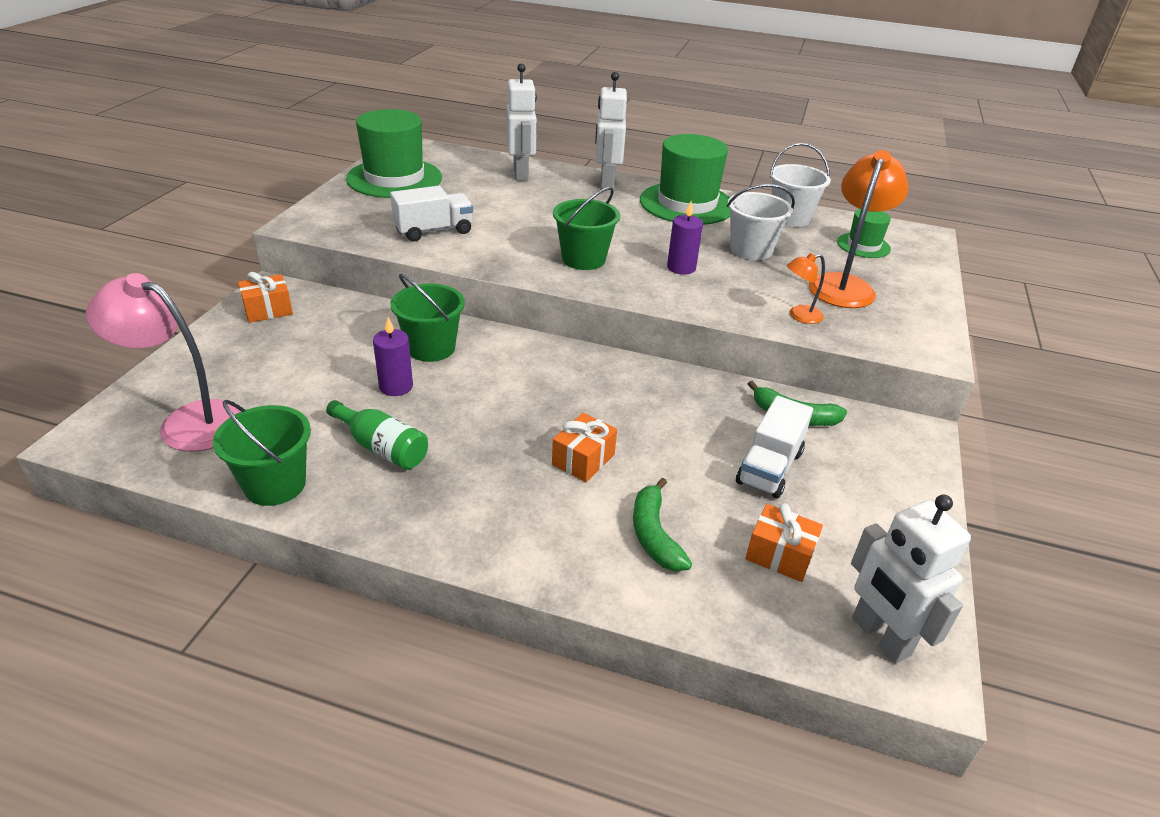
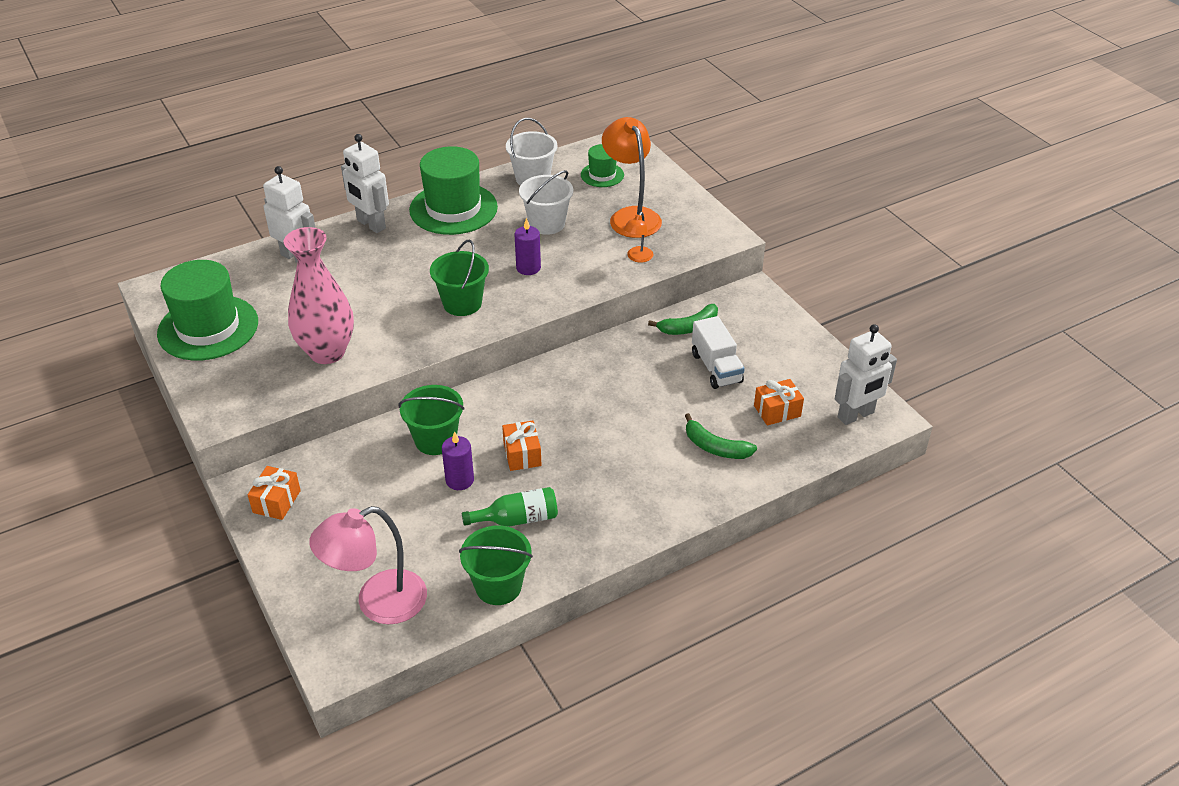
camera: 45 degrees left, 5 degrees up
white truck [390,186,473,242] -> pink vase [284,227,354,364]
orange gift [552,413,617,482] -> orange gift moved to [502,421,541,471]
white robot [851,495,971,664] -> white robot turned 45 degrees counterclockwise [835,324,897,425]

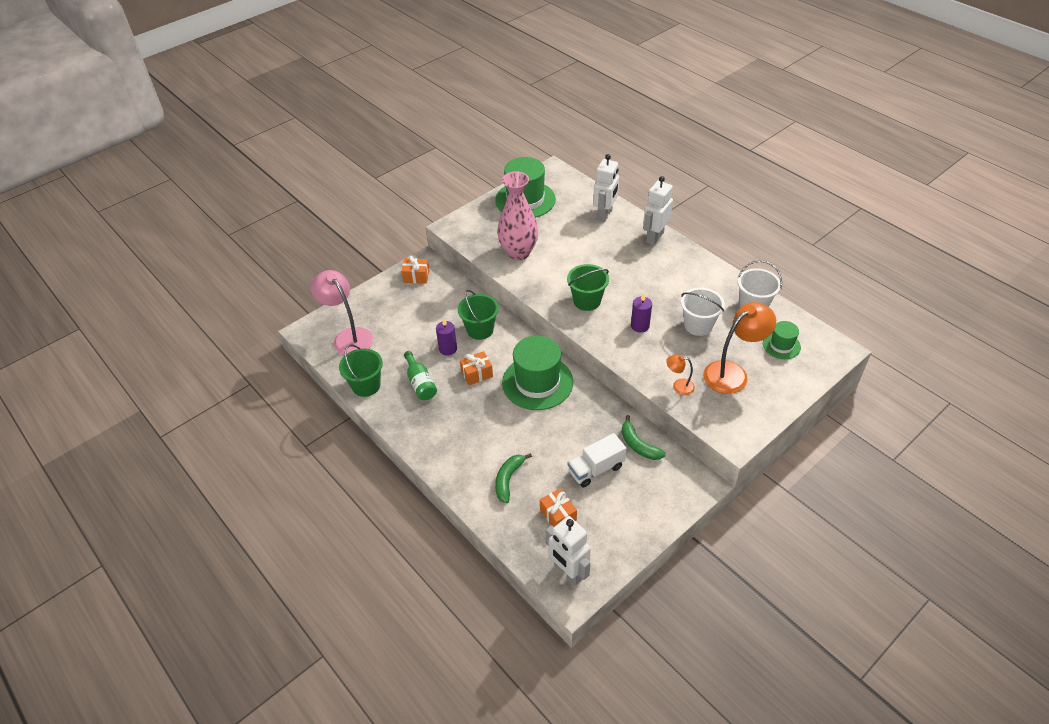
camera: 80 degrees right, 5 degrees up
green hat [409,146,498,235] -> green hat moved to [502,336,573,410]

